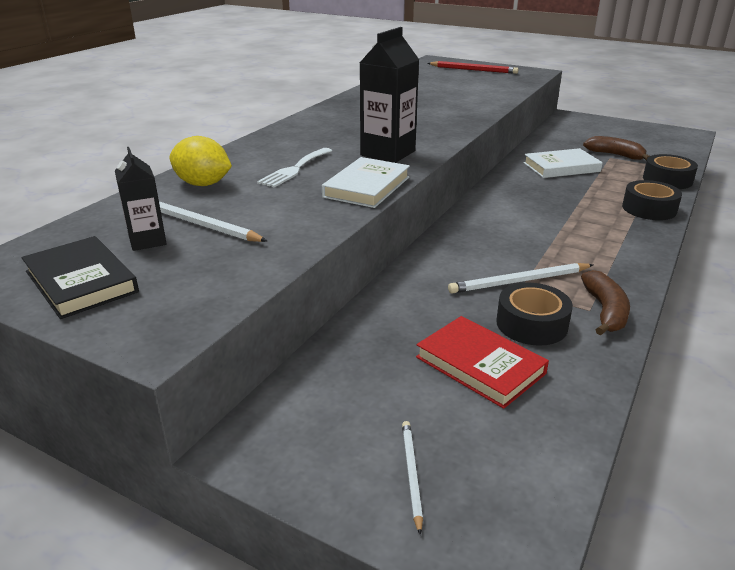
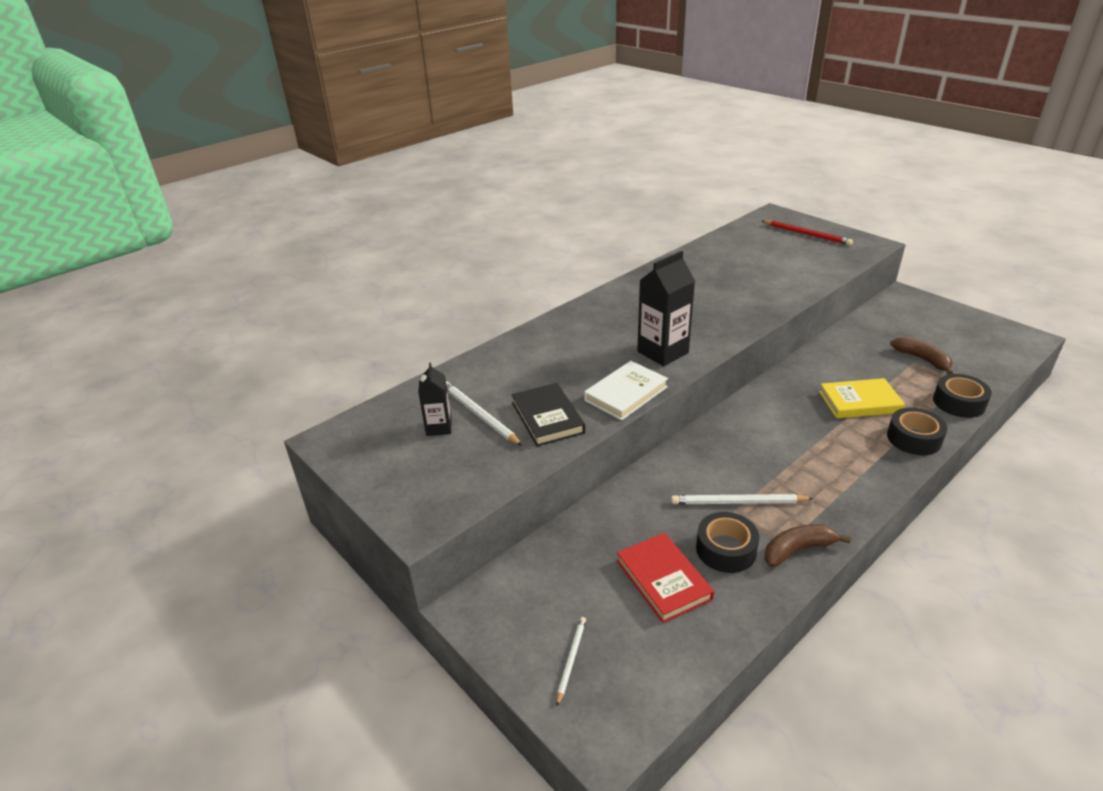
camera: 20 degrees right, 5 degrees up
black book [22,236,139,319] -> black book moved to [511,383,585,446]
yellow lemon [170,136,232,186] -> none
white fork [257,148,332,187] -> none
white book [523,148,603,178] -> none
brown banana [581,270,630,335] -> brown banana turned 135 degrees counterclockwise [764,524,851,567]
none -> yellow book [819,378,905,418]

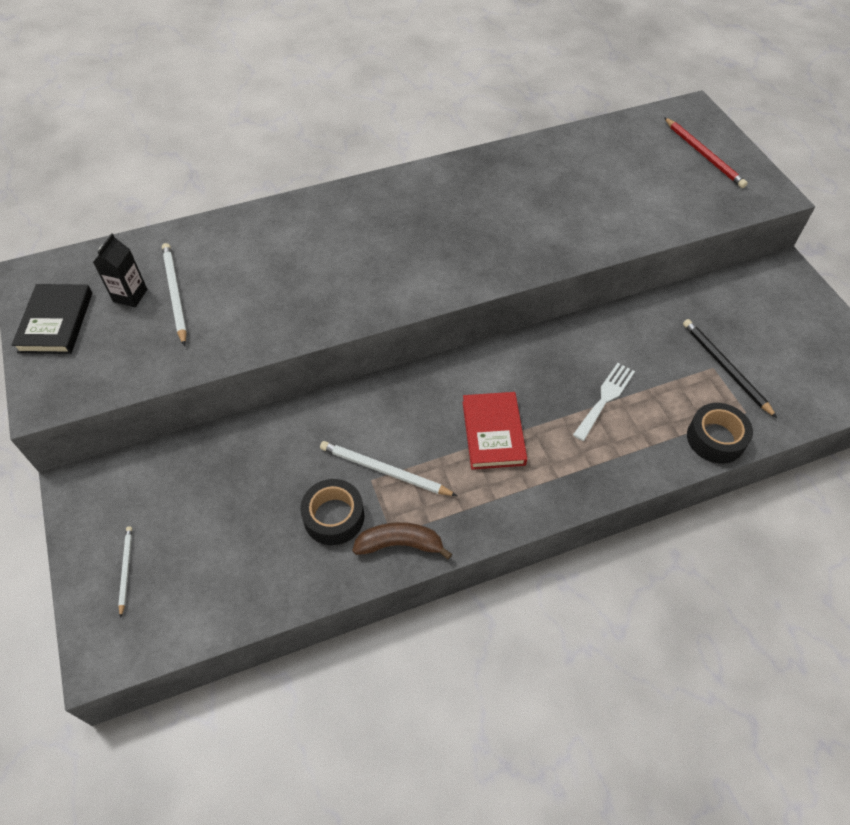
camera: 20 degrees right, 20 degrees up
black book [511,383,585,446] -> black book moved to [12,284,92,354]
white pencil [557,617,586,706] -> white pencil turned 45 degrees counterclockwise [118,527,132,618]
white book [584,361,668,420] -> none
red book [617,533,714,623] -> red book moved to [463,392,527,469]
black carton [637,251,695,366] -> none
yellow book [819,378,905,418] -> white fork [573,363,635,441]
black tape [887,407,947,455] -> none
brown banana [890,336,953,374] -> black pencil [683,319,777,418]

